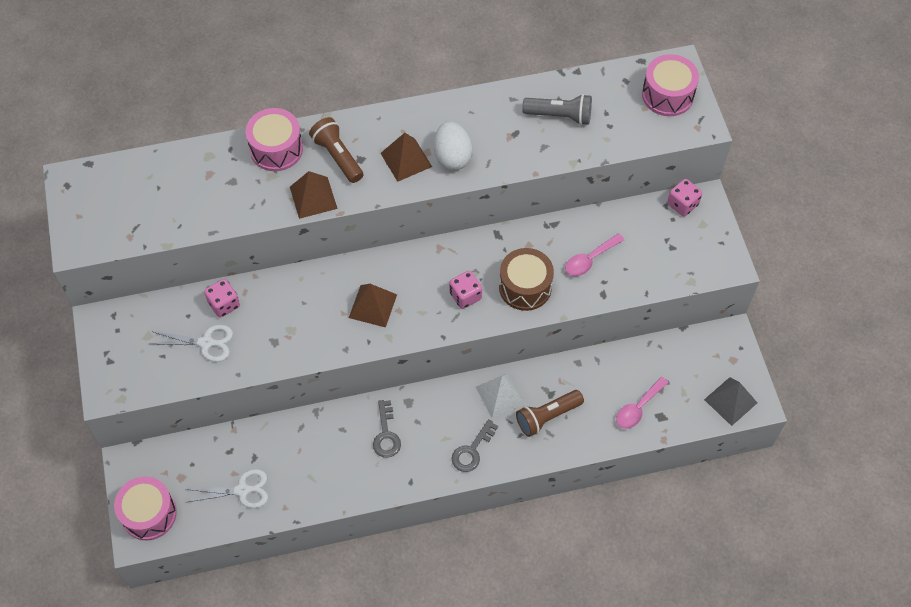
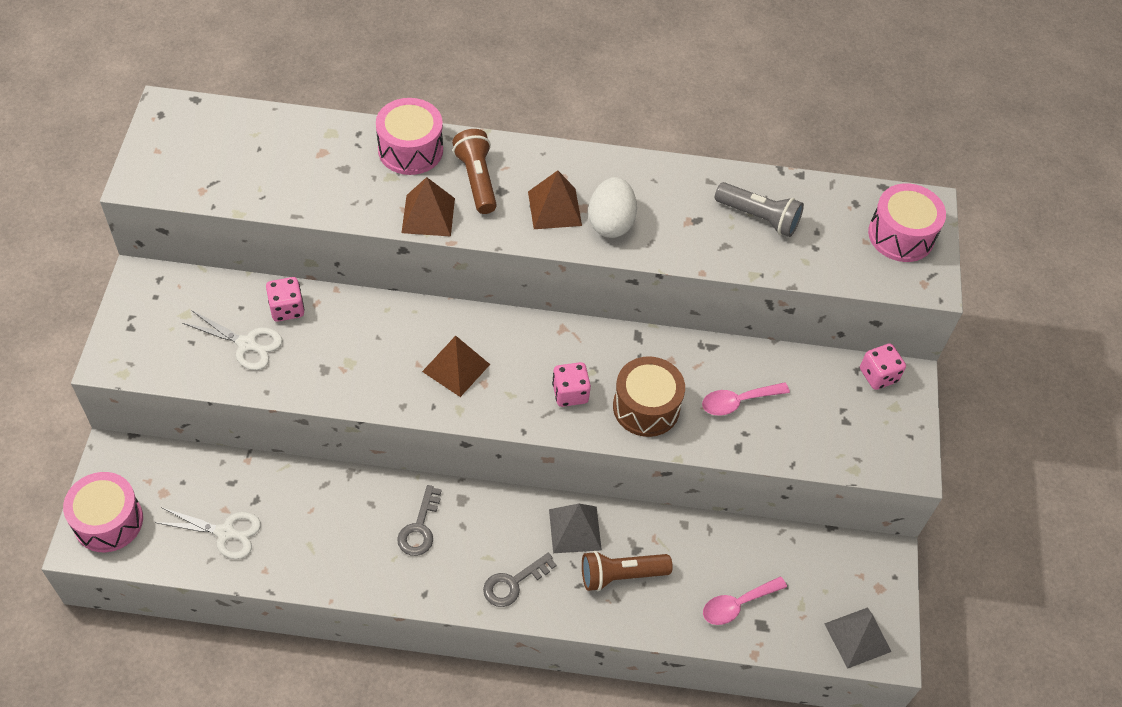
camera: 15 degrees right, 5 degrees down
white pyramid [476,373,526,418] -> grey pyramid [549,504,602,553]

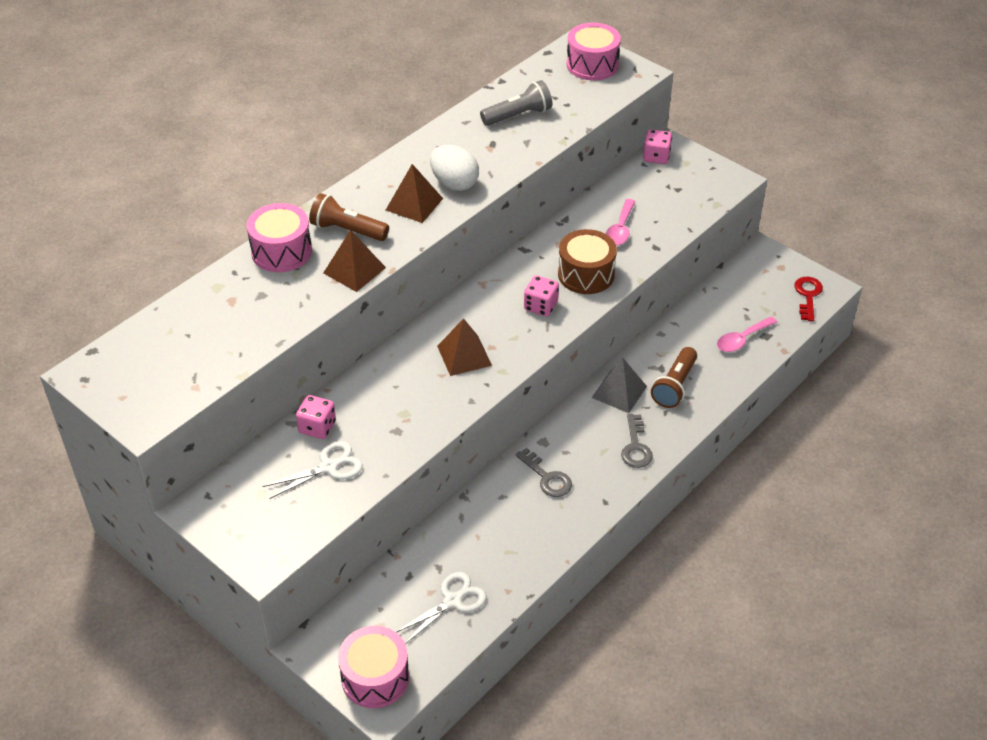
camera: 50 degrees left, 10 degrees down
pink spoon [703,576,787,625] -> pink spoon turned 45 degrees clockwise [717,316,778,352]
grey pyramid [824,607,892,669] -> red key [794,277,823,321]

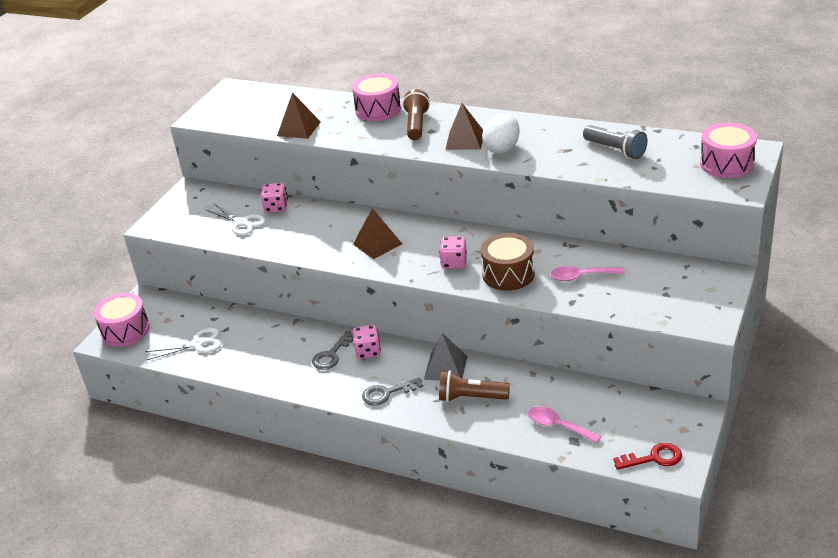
camera: 75 degrees right, 10 degrees down
brown pyramid [323,230,386,292] -> brown pyramid moved to [277,93,321,139]
white scissors [396,572,487,644] -> white scissors turned 45 degrees counterclockwise [145,328,222,360]
pink dice [643,129,672,164] -> pink dice moved to [352,325,381,359]

